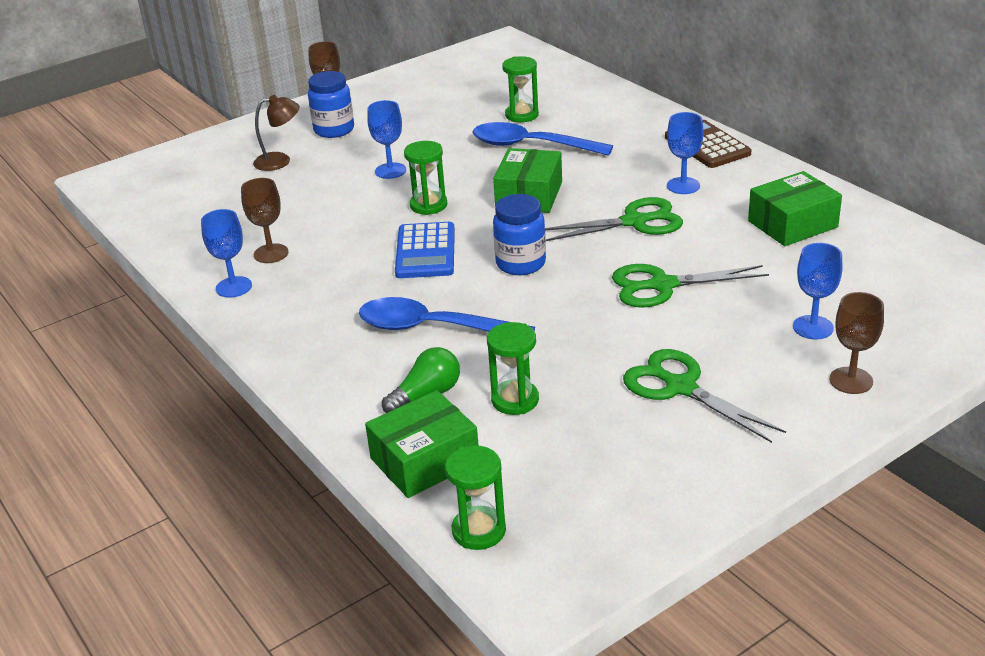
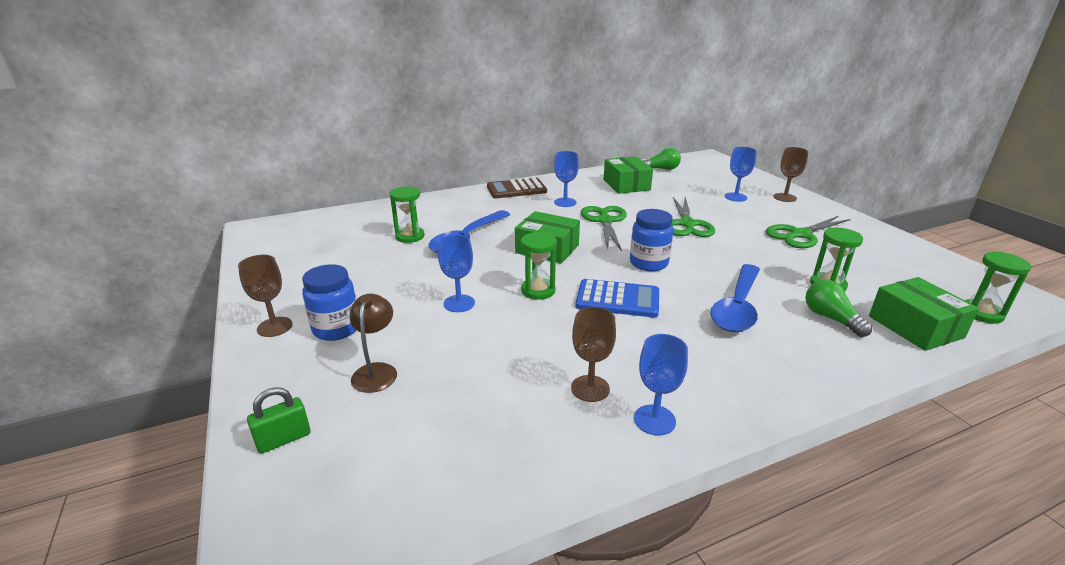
camera: 80 degrees left, 5 degrees down
none -> green padlock [247,387,311,454]
none -> green light bulb [643,148,681,170]

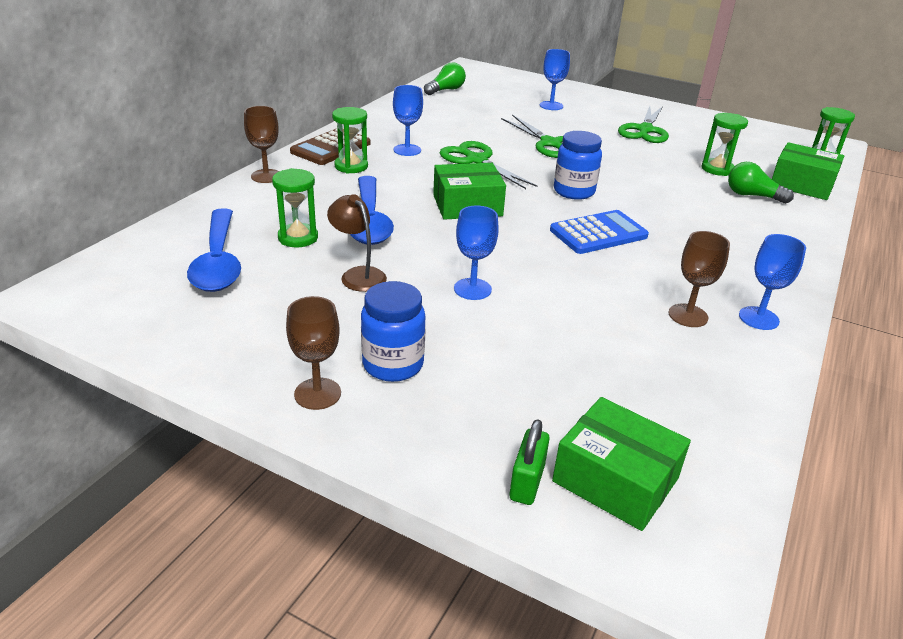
camera: 40 degrees left, 5 degrees up
brown lamp [350,294,397,393] -> brown lamp moved to [327,194,387,292]
green hourglass [521,232,557,300] -> green hourglass moved to [332,107,368,174]
green box [603,156,653,194] -> green box moved to [552,397,691,531]
blue spoon [710,264,760,332] -> blue spoon moved to [187,208,241,292]
brown goblet [773,147,808,202] -> brown goblet moved to [244,106,279,183]

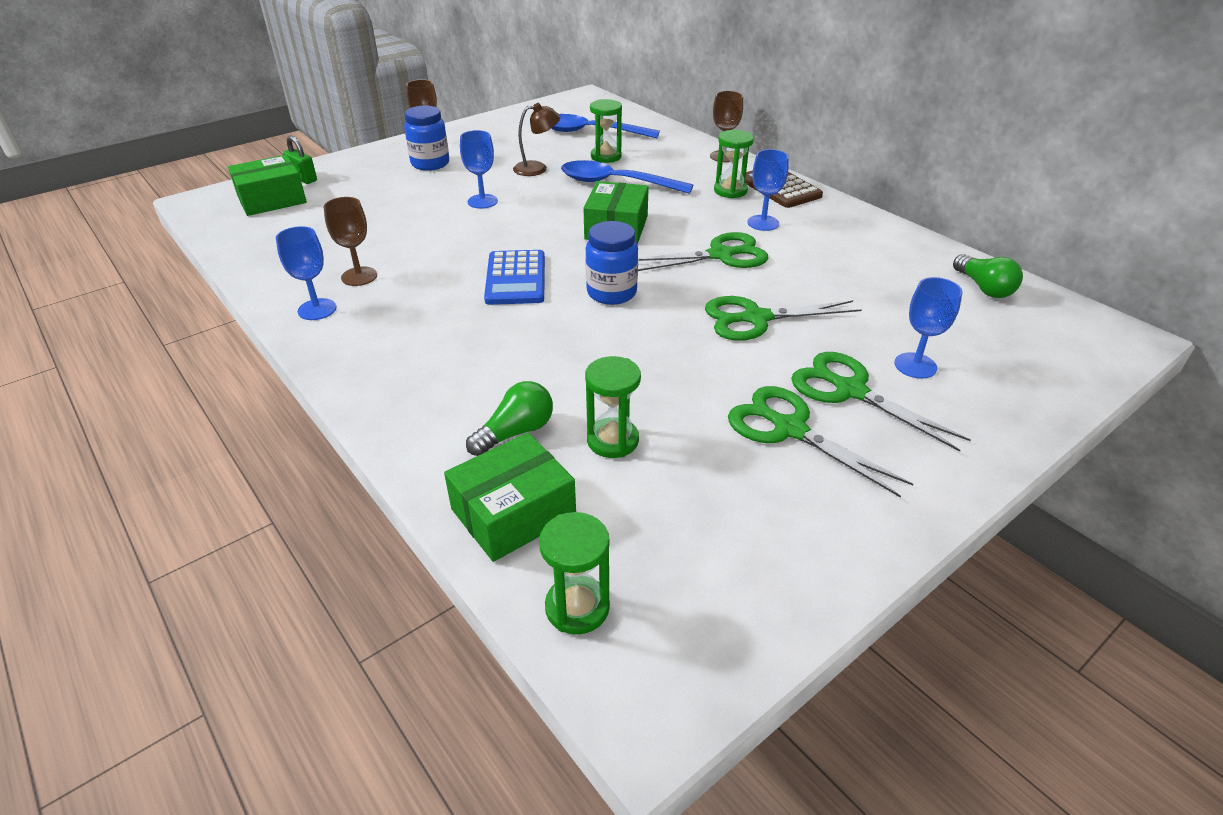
camera: 115 degrees right, 5 degrees up
none -> green scissors [791,352,971,452]

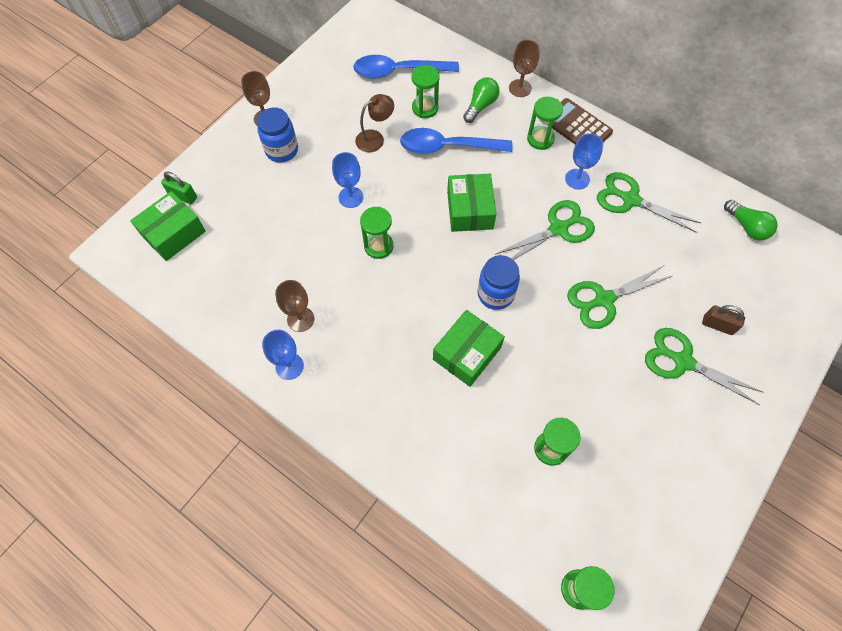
camera: 15 degrees left, 25 degrees up
green box [444,432,576,562] -> green box moved to [433,310,505,387]
green light bulb [466,381,553,456] -> green light bulb moved to [463,77,500,123]
blue calculator [484,250,545,305] -> none
green scissors [728,386,913,498] -> green scissors moved to [597,172,701,233]
blue goblet [895,277,962,379] -> brown padlock [702,305,745,335]
none -> green hourglass [360,207,394,259]

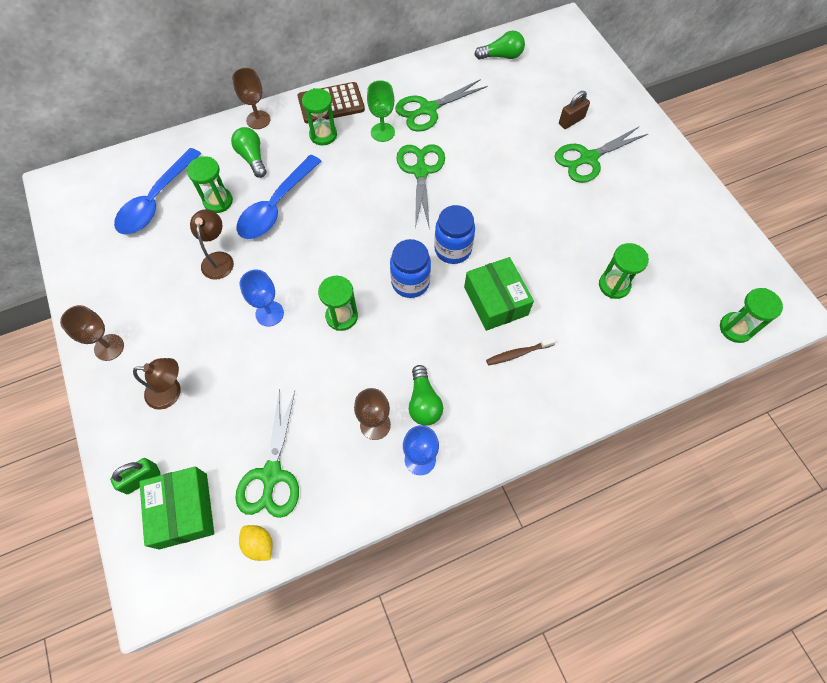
camera: 60 degrees left, 0 degrees up
blue jar [257,107,298,163] -> blue jar moved to [390,239,431,298]
green box [447,174,496,232] -> none
blue goblet [565,133,603,189] -> green goblet [367,80,395,142]
green scissors [567,266,672,329] -> green scissors moved to [235,389,299,518]
none -> brown lamp [133,358,181,410]
none -> yellow lemon [239,525,273,561]
none -> green light bulb [409,365,443,426]
none -> brown toothbrush [486,337,556,366]

